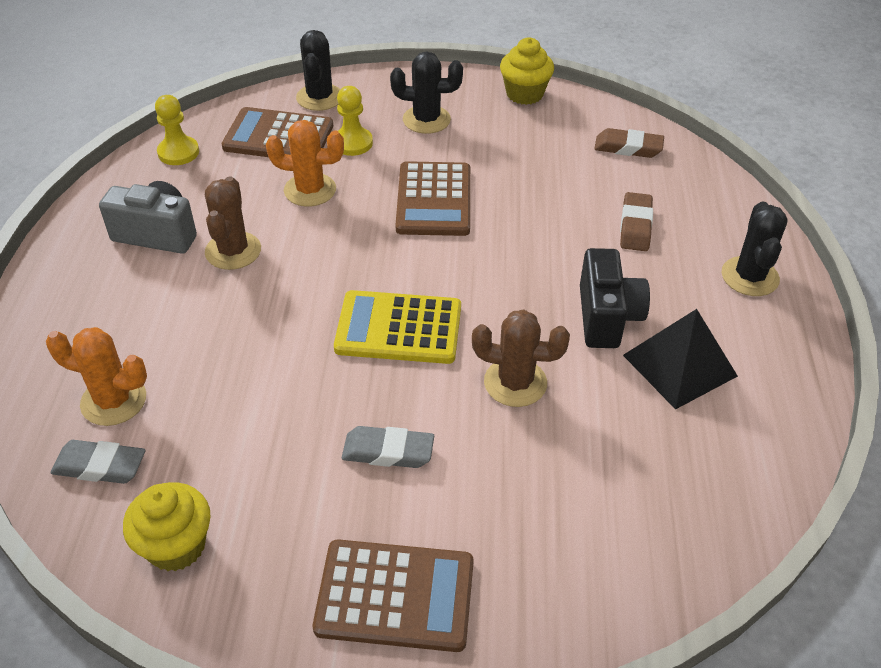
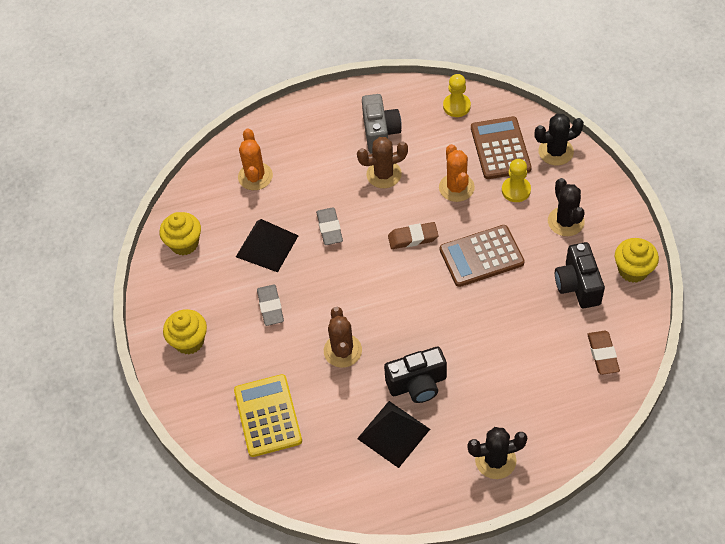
camera: 75 degrees right, 10 degrees up
grey eraser [51,440,145,484] -> grey eraser moved to [316,207,343,245]
brown calculator [313,539,474,652] -> yellow cupcake [163,309,207,354]
yellow calculator [334,290,461,364] -> yellow calculator moved to [234,374,302,457]
brown eraser [620,192,653,251] -> brown eraser moved to [388,222,438,249]
none -> black pyramid [236,219,299,272]
none -> black camera [555,242,605,308]

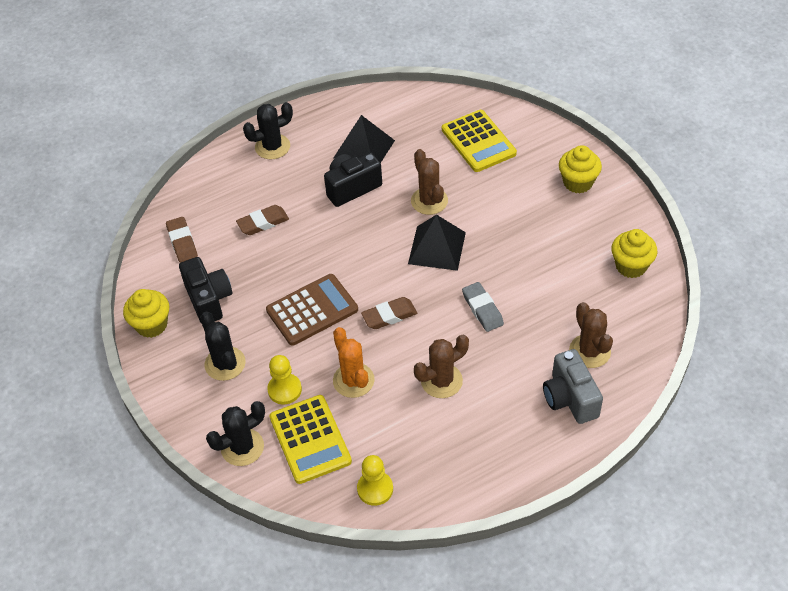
camera: 165 degrees right, 5 degrees down
black pyramid [236,219,299,272] -> black pyramid moved to [408,215,466,271]
orange cactus [238,128,273,190] -> brown cactus [569,302,613,368]
grey eraser [257,284,284,326] -> none
grey camera [362,94,402,153] -> grey camera moved to [543,349,603,424]
brown calculator [471,116,532,179] -> yellow calculator [270,395,352,484]
none -> brown eraser [236,205,289,235]

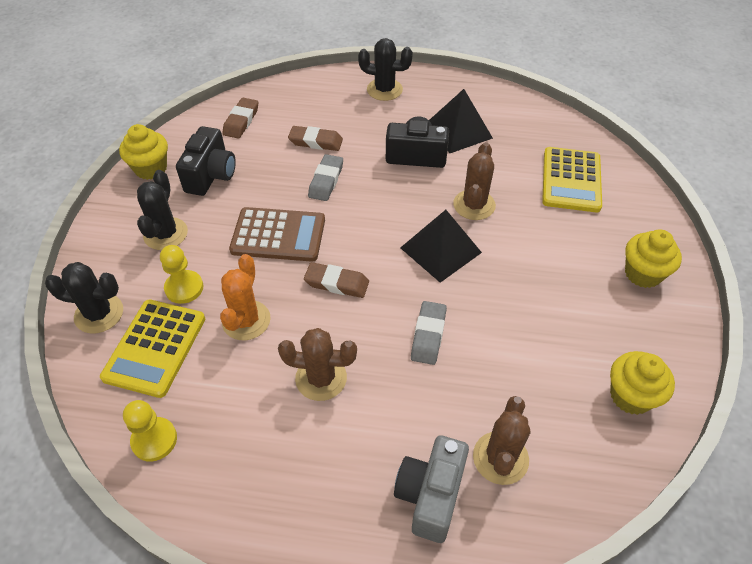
camera: 35 degrees right, 0 degrees up
none -> grey eraser [308,154,343,201]

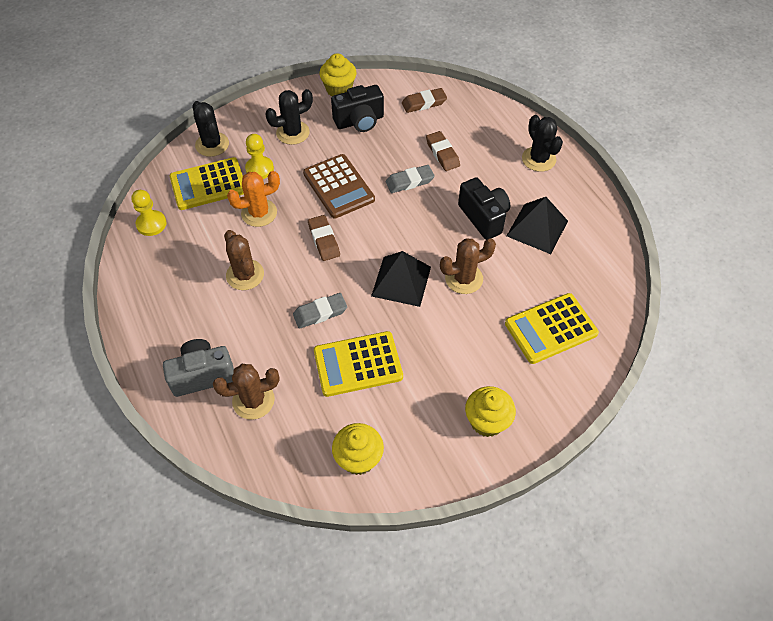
camera: 55 degrees right, 5 degrees up
none -> yellow calculator [314,331,403,397]

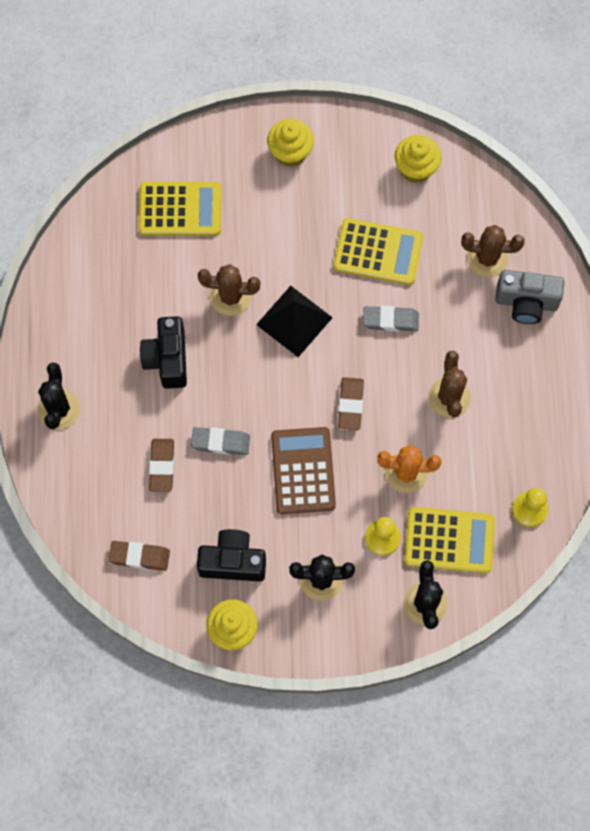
camera: 155 degrees left, 15 degrees up
black pyramid [507,197,568,254] -> none

